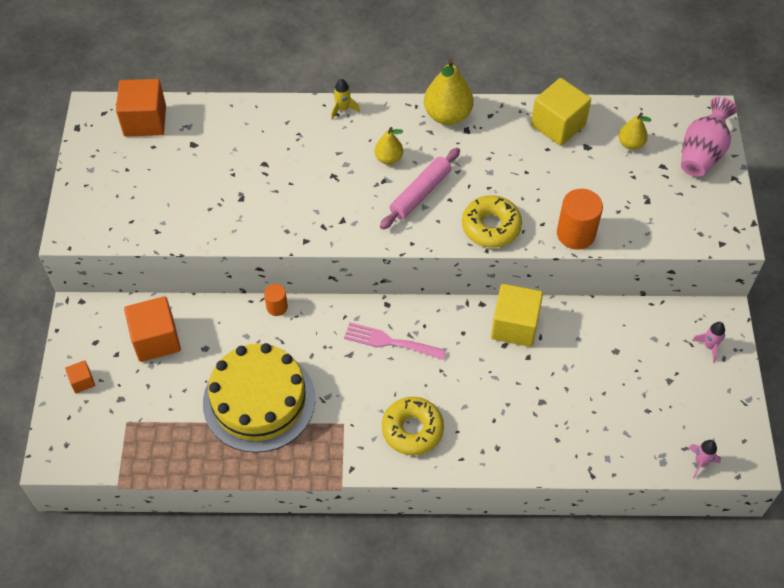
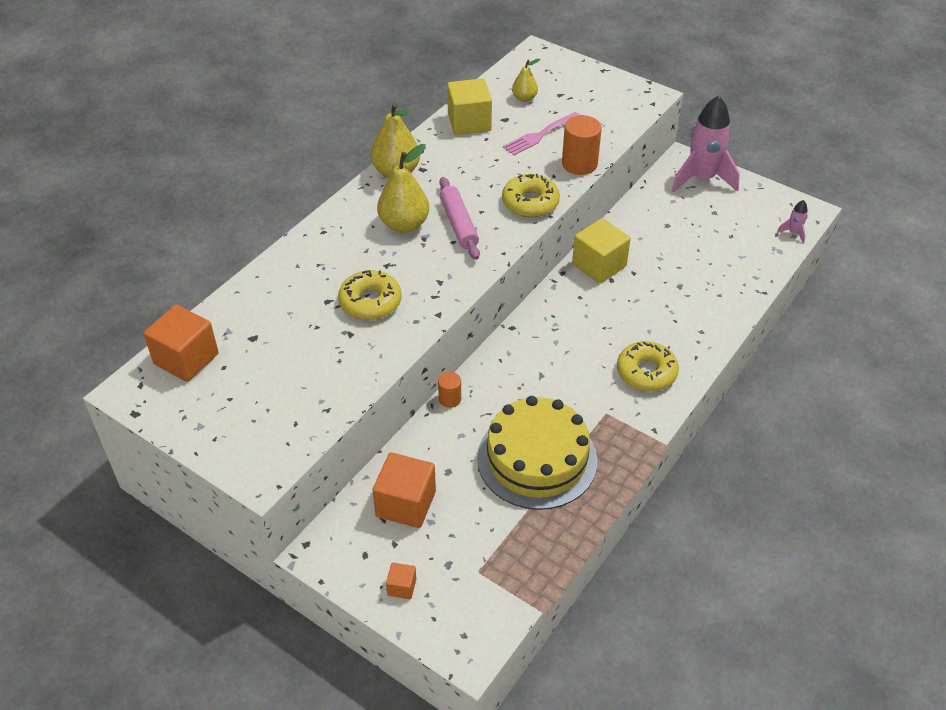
camera: 55 degrees left, 10 degrees down
yellow rocket [331,79,360,119] -> none
pink fork [344,322,446,360] -> pink fork moved to [503,112,580,156]
yellow pear [374,127,403,165] -> yellow pear [377,144,429,233], size x1.76
pink vase [681,97,737,177] -> none
pink rocket [692,322,725,363] -> pink rocket [671,95,740,193], size x2.41
none -> yellow donut [338,270,402,320]

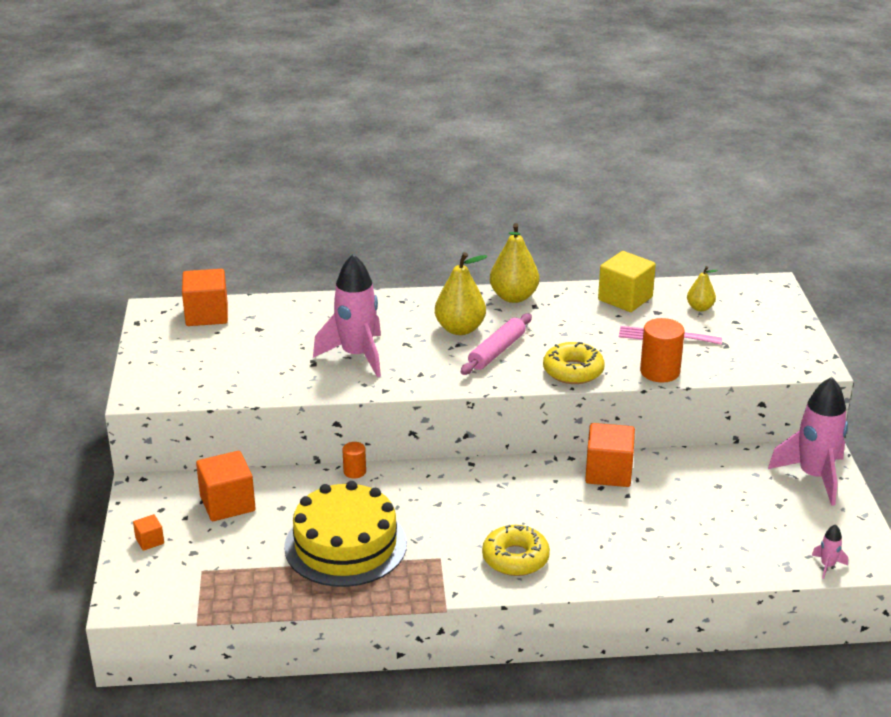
camera: 50 degrees right, 15 degrees down
yellow donut [338,270,402,320] -> pink rocket [313,254,381,378]
yellow cube [572,218,631,284] -> orange cube [585,423,635,487]

